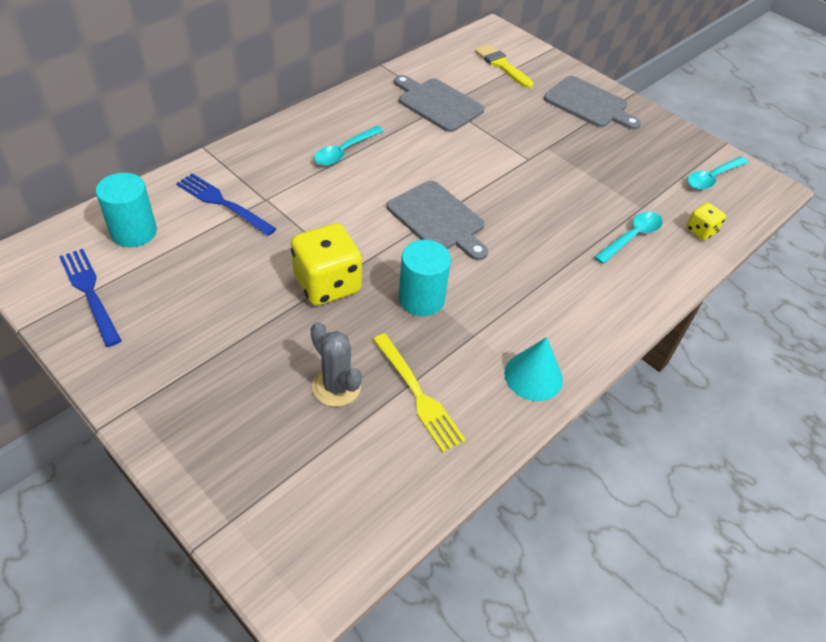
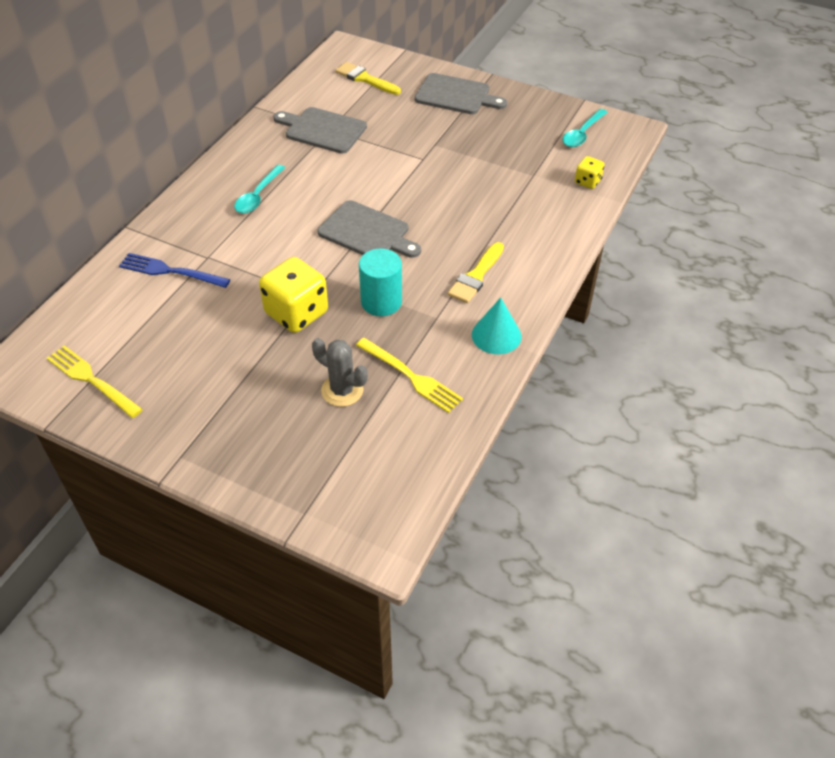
camera: 15 degrees left, 0 degrees up
blue fork [59,249,122,347] -> yellow fork [47,345,143,418]
turquoise cylinder [96,173,157,247] -> none
turquoise spoon [594,212,663,264] -> none
none -> yellow brush [448,242,504,303]

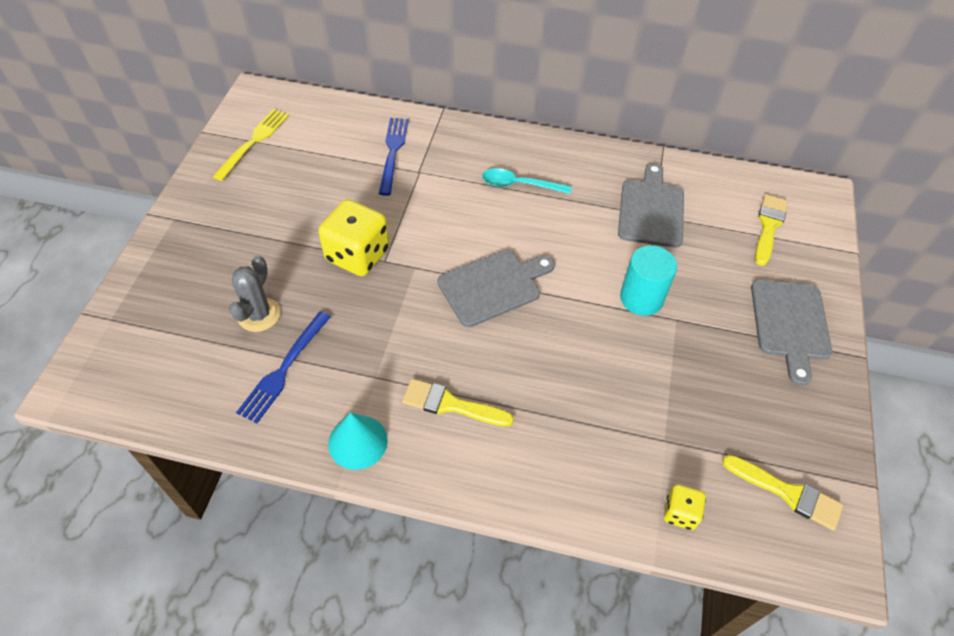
camera: 75 degrees right, 5 degrees up
grey cutting board [318,200,421,258] -> grey cutting board turned 135 degrees counterclockwise [437,250,555,327]
yellow fork [356,338,463,413] -> blue fork [236,311,331,424]
turquoise cylinder [359,249,402,316] -> turquoise cylinder moved to [620,245,677,316]
turquoise spoon [562,109,608,147] -> yellow brush [722,455,843,530]

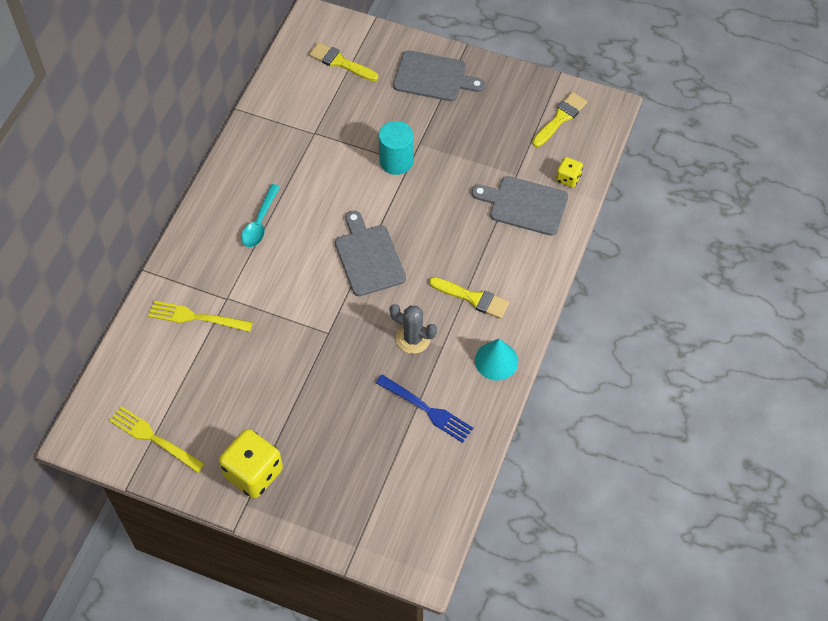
camera: 80 degrees left, 5 degrees up
grey cactus [229,256,280,332] -> grey cactus moved to [389,304,437,354]
yellow dice [318,199,389,276] -> yellow dice moved to [219,429,283,498]
blue fork [379,118,409,196] -> yellow fork [148,301,253,332]
yellow brush [402,379,514,427] -> yellow brush turned 90 degrees counterclockwise [429,277,509,319]
grey cutting board [618,163,684,248] -> grey cutting board moved to [472,176,568,236]

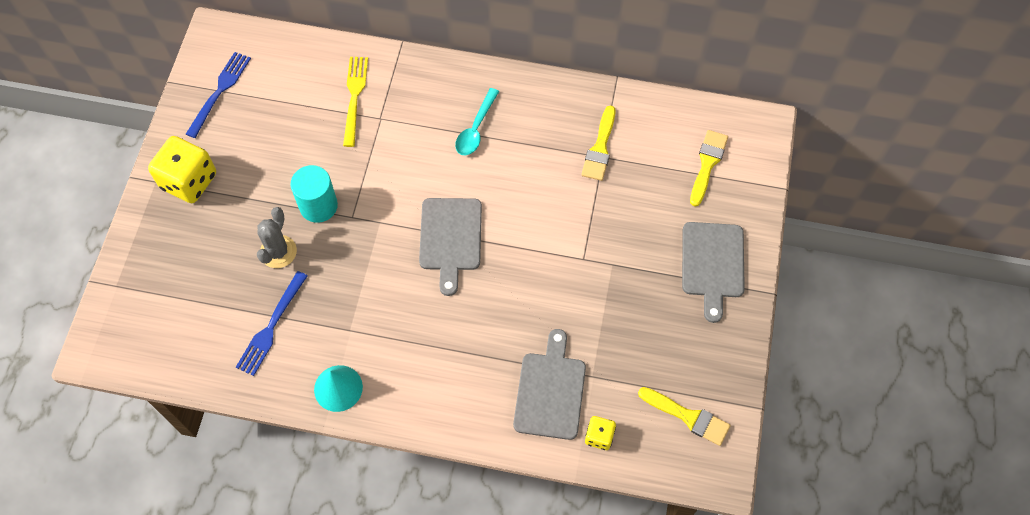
camera: 80 degrees right, 5 degrees up
yellow fork [109,406,205,473] -> blue fork [186,52,251,138]
turquoise spoon [241,184,280,247] -> turquoise spoon turned 75 degrees counterclockwise [455,88,499,155]
grey cutting board [335,211,406,296] -> grey cutting board turned 120 degrees clockwise [419,198,482,296]
turquoise cylinder [379,121,414,175] -> turquoise cylinder moved to [290,165,338,223]
grey cactus [389,304,437,354] -> grey cactus moved to [257,207,297,268]
yellow brush [429,277,509,319] -> yellow brush moved to [581,106,615,181]

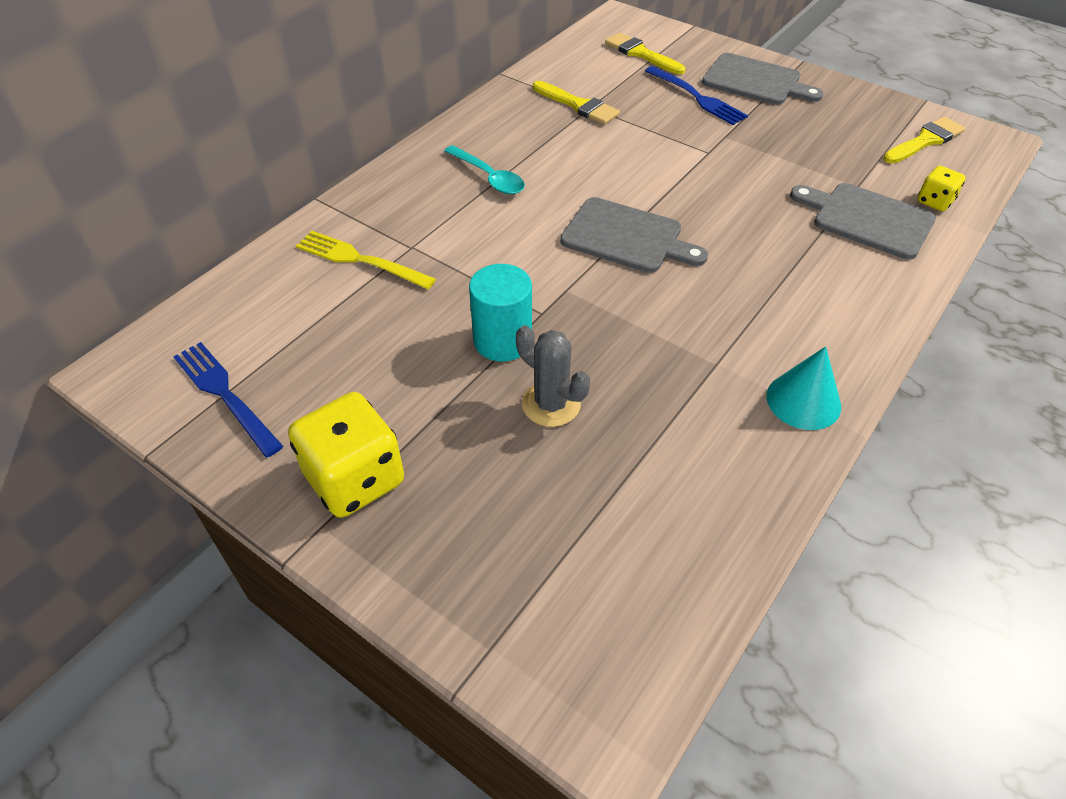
camera: 65 degrees left, 15 degrees down
blue fork [236,271,307,376] -> blue fork moved to [645,66,748,125]

